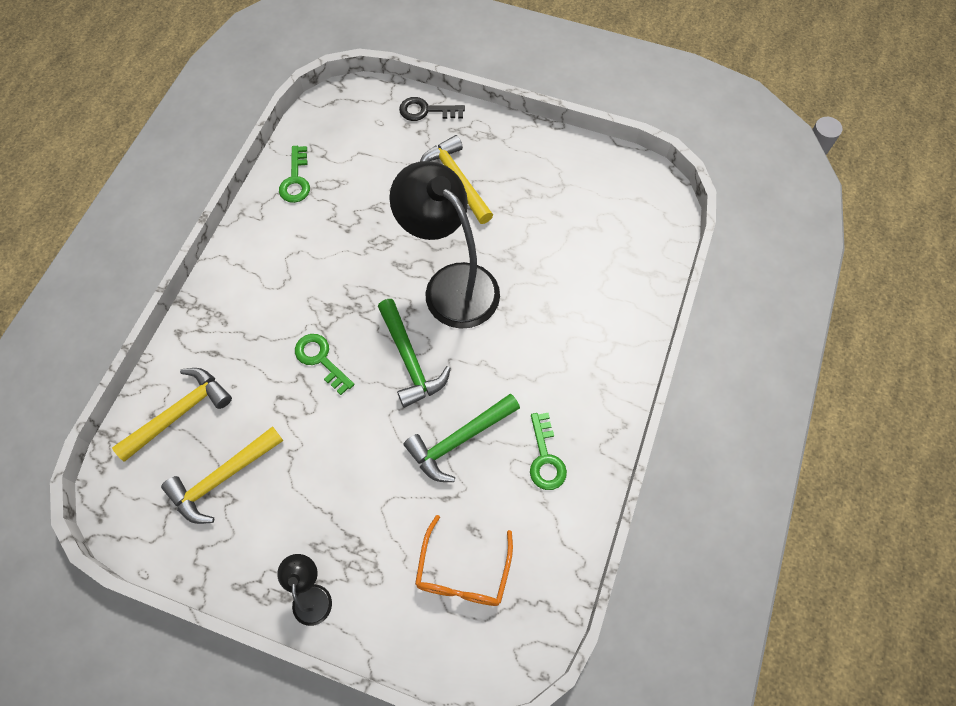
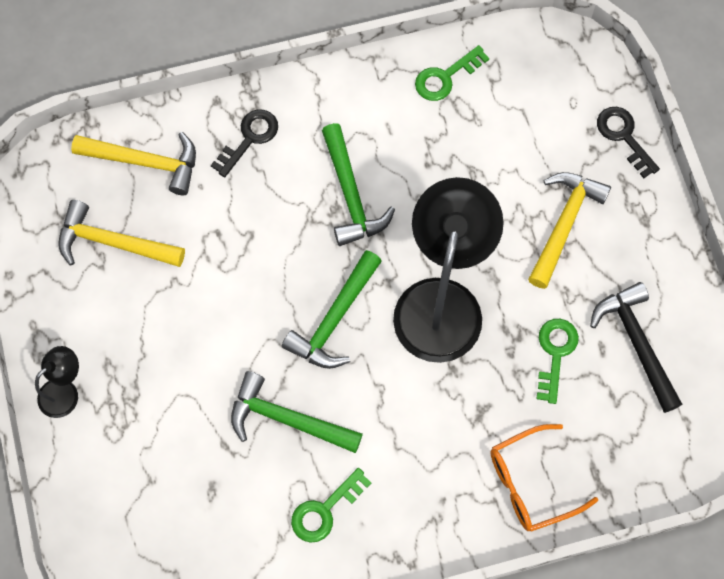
camera: 55 degrees right, 5 degrees up
green key [295,334,355,395] -> green key moved to [536,319,579,404]
orange glasses [415,515,513,606] -> orange glasses moved to [490,424,598,532]
none -> black key [211,109,278,178]
none -> green hammer [322,123,395,246]
none -> black hammer [590,282,683,413]

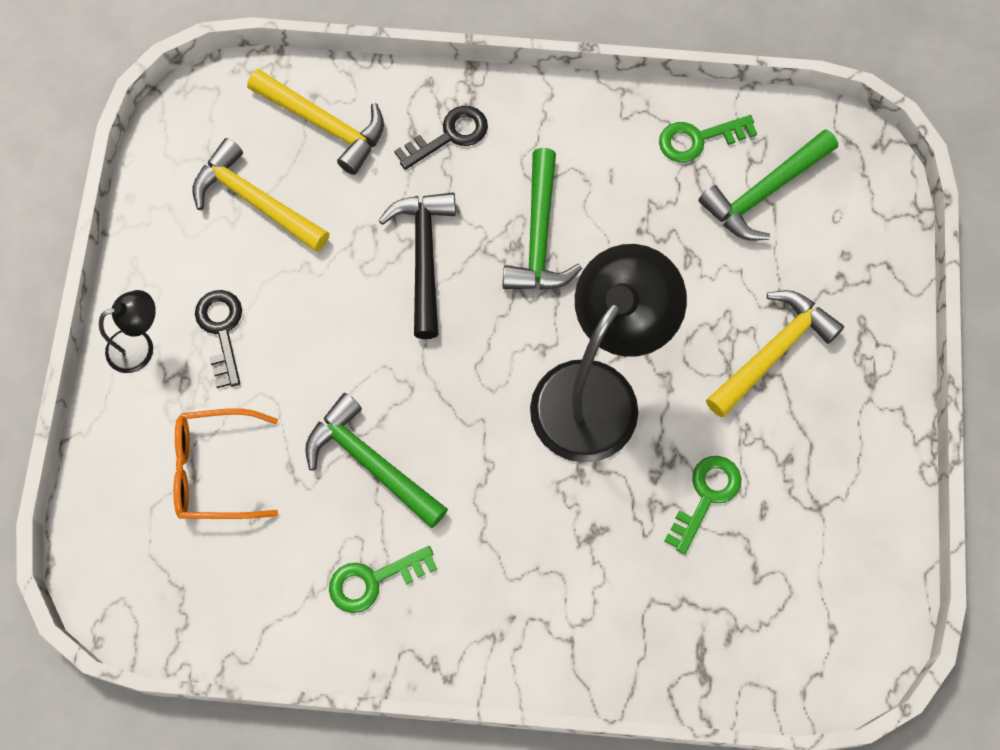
camera: 20 degrees right, 0 degrees up
green hammer [282,250,382,369] -> green hammer moved to [699,129,838,241]
orange glasses [490,424,598,532] -> orange glasses moved to [173,408,278,519]
black hammer [590,282,683,413] -> black hammer moved to [378,192,456,339]
black key [597,107,660,178] -> black key moved to [195,290,242,388]

